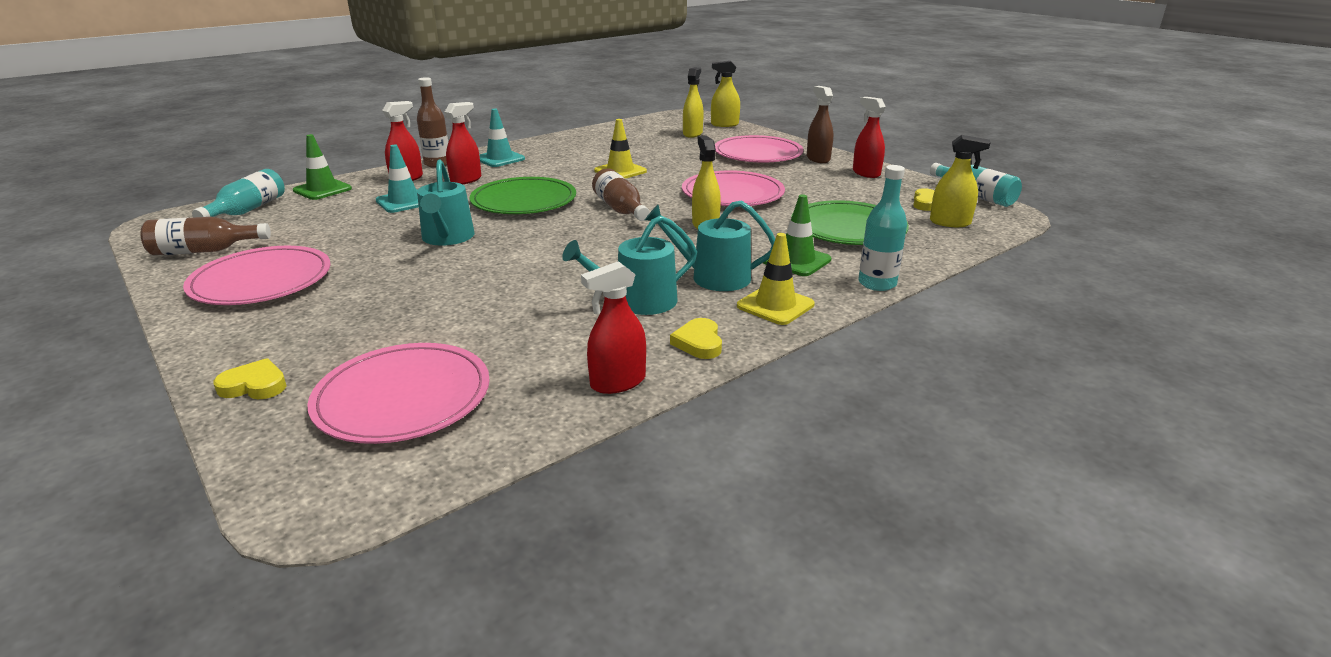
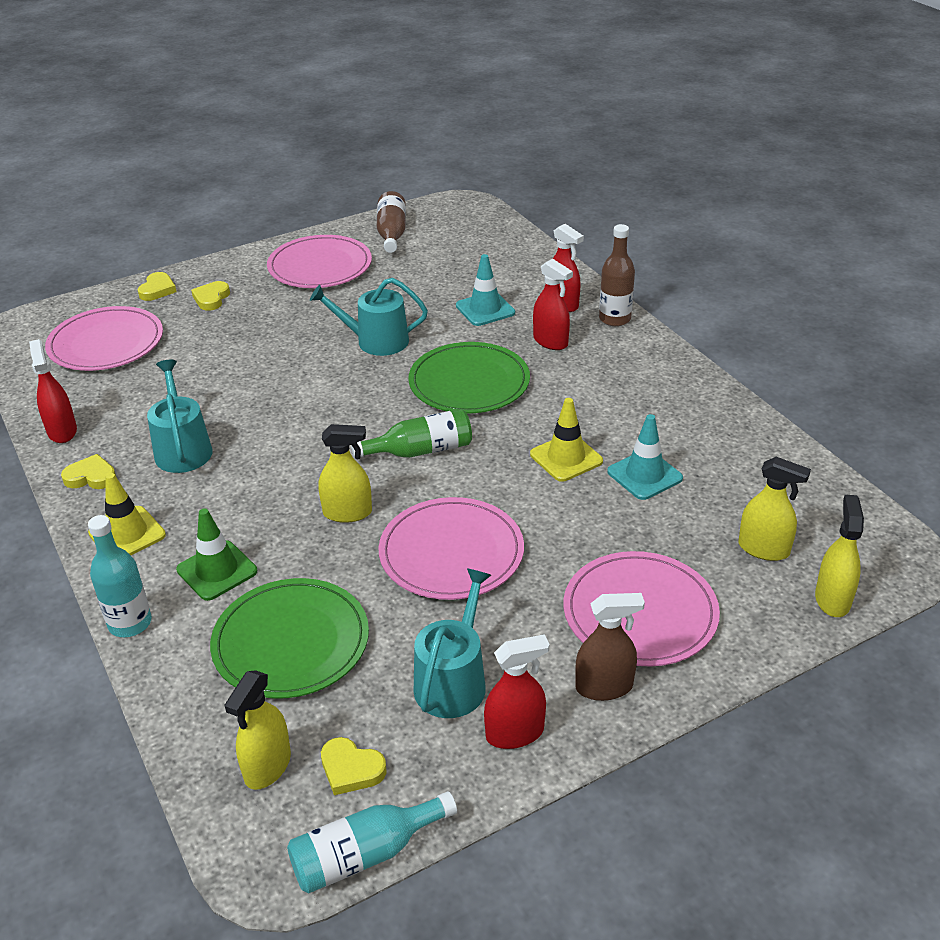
camera: 100 degrees right, 10 degrees up
turquoise bottle [192,169,285,218] -> none
green traffic cone [293,134,352,200] -> none
turquoise traffic cone [479,109,525,167] -> turquoise traffic cone moved to [607,414,683,500]
brown bottle [592,168,650,221] -> green bottle [351,409,472,458]
turquoise watering can [645,200,775,291] -> turquoise watering can moved to [414,568,491,718]
none -> yellow heart [191,281,230,311]

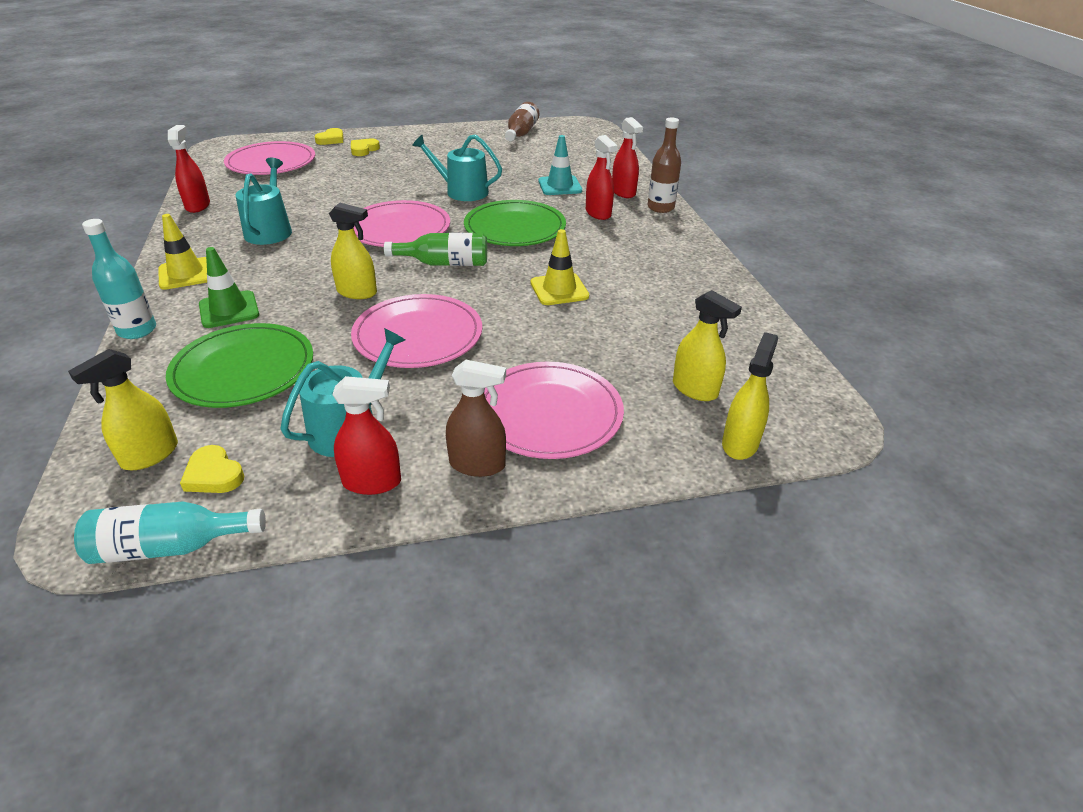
camera: 15 degrees right, 0 degrees up
yellow heart [61,454,116,489] -> none
pink plate [267,235,372,288] -> pink plate moved to [354,200,450,247]
turquoise traffic cone [607,414,683,500] -> none

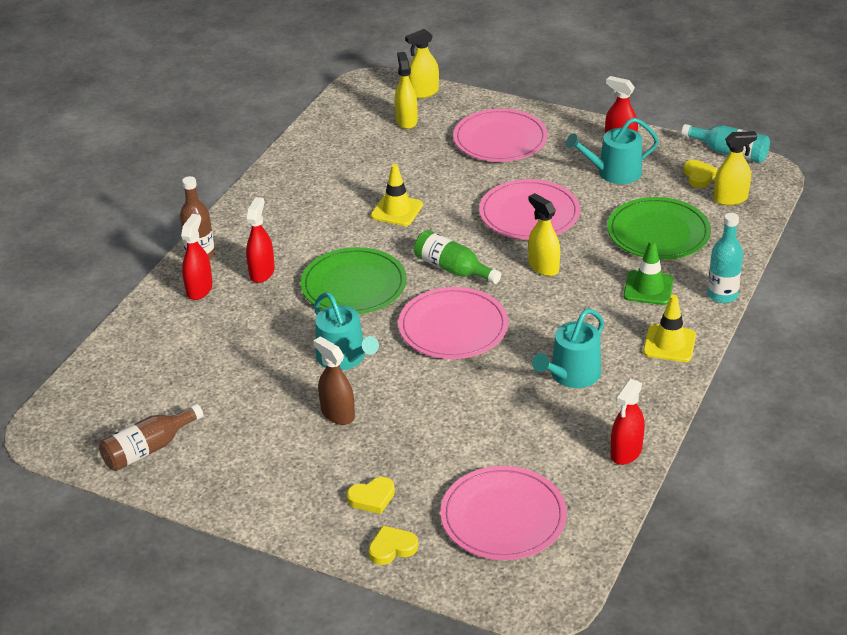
camera: 140 degrees left, 0 degrees up
brown spray bottle [446,360,506,477] -> brown spray bottle moved to [313,336,355,425]
turquoise traffic cone [538,135,582,195] -> none

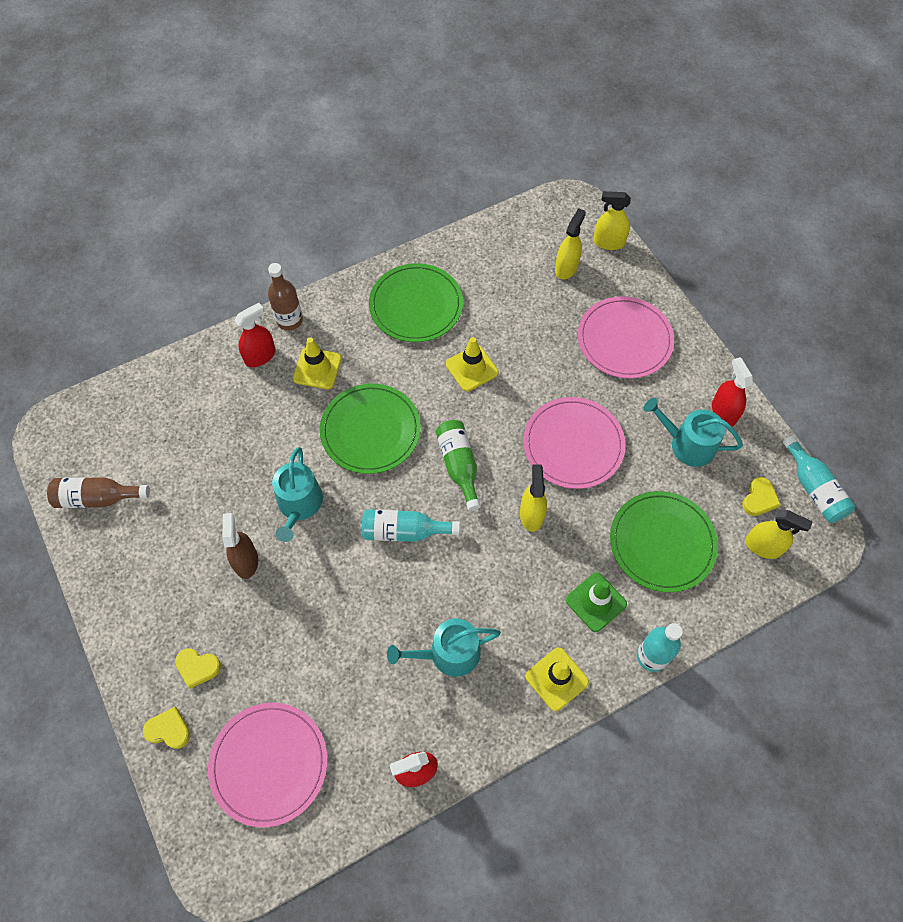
camera: 35 degrees right, 25 degrees up
red spray bottle [246,197,275,283] -> yellow traffic cone [293,337,342,389]
pink plate [398,287,508,359] -> turquoise bottle [362,509,460,542]
none -> green plate [369,263,463,342]

